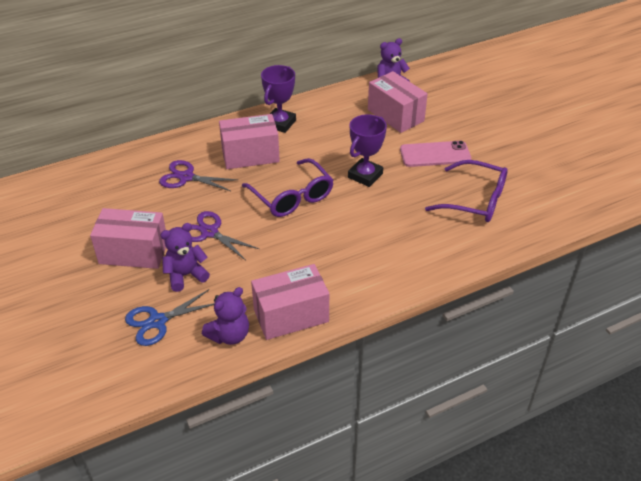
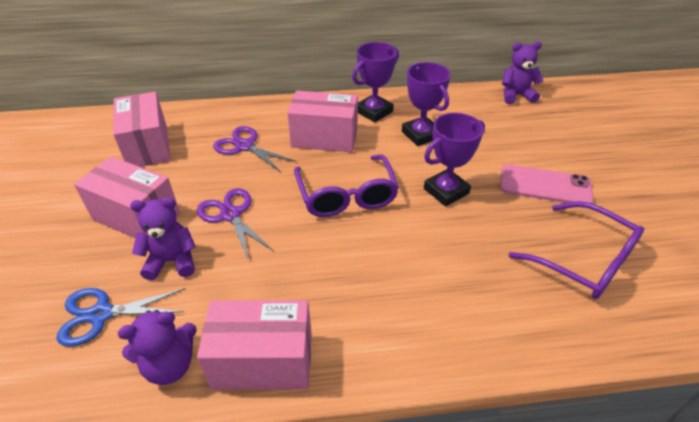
camera: 20 degrees right, 0 degrees up
pink box [368,71,428,133] -> pink box moved to [113,92,171,167]
none -> purple trophy [402,62,451,146]

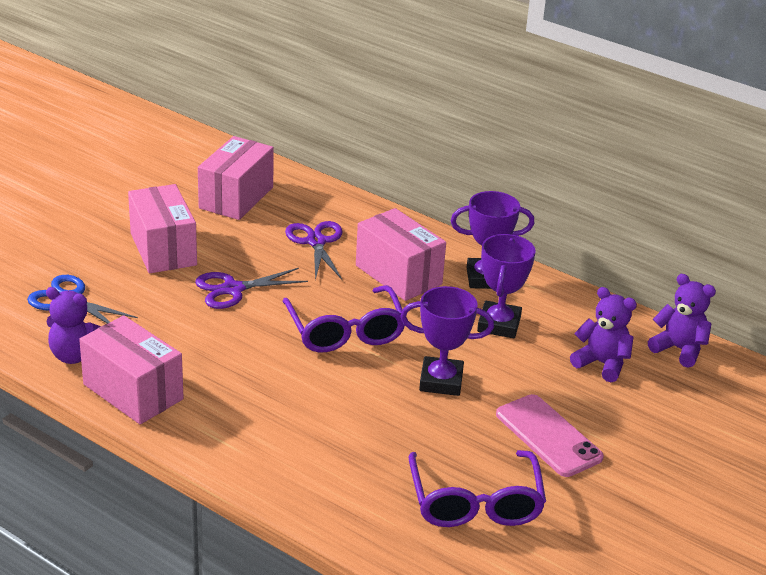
camera: 40 degrees right, 10 degrees down
purple teddy bear [130,197,196,281] -> purple teddy bear moved to [570,287,637,382]
purple scissors [197,188,274,260] -> purple scissors turned 120 degrees counterclockwise [195,268,308,309]
purple glasses [294,154,399,217] -> purple glasses turned 45 degrees counterclockwise [283,285,405,352]

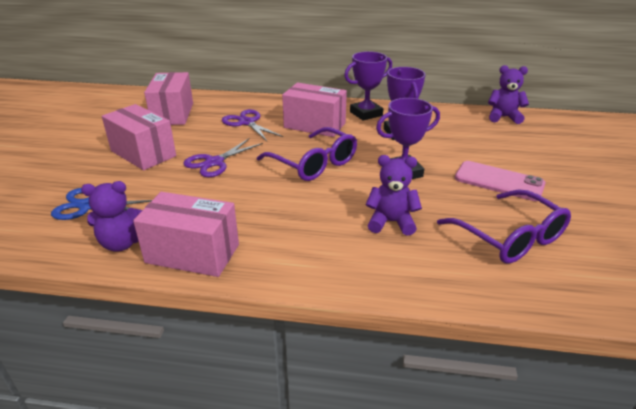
camera: 25 degrees left, 0 degrees up
purple teddy bear [570,287,637,382] -> purple teddy bear moved to [366,155,422,236]

